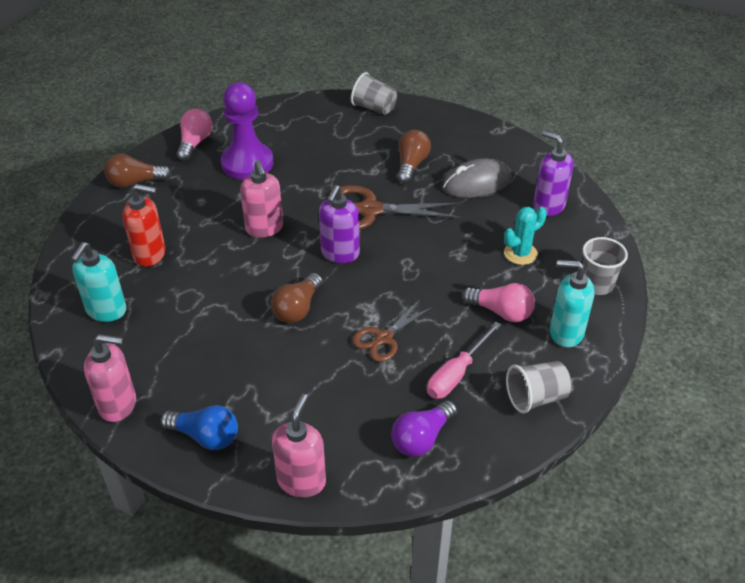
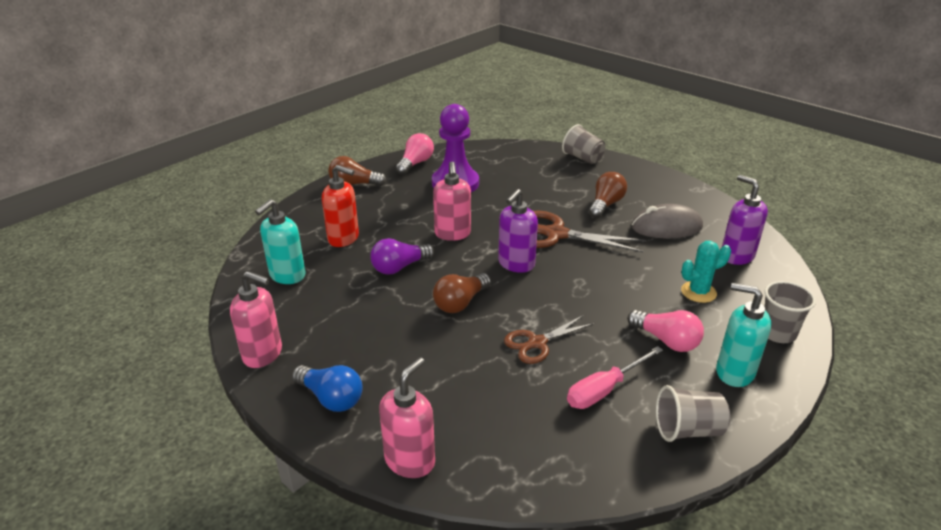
camera: 15 degrees right, 10 degrees down
purple light bulb [391,400,457,457] -> purple light bulb moved to [370,238,435,275]

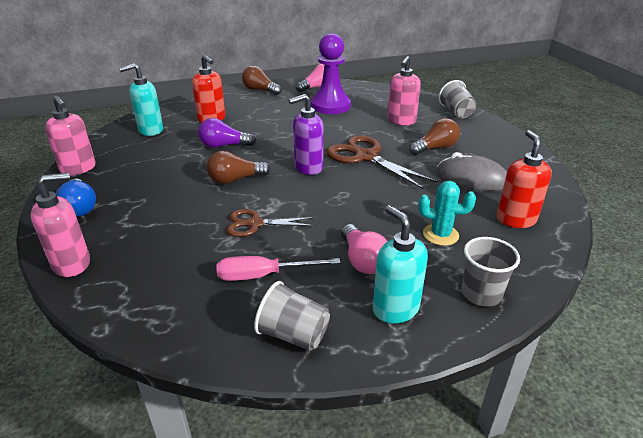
camera: 30 degrees right, 0 degrees up
pink soap dispenser [433,162,471,241] -> pink soap dispenser moved to [387,56,421,125]
purple soap dispenser [722,175,768,265] -> red soap dispenser [497,130,552,228]

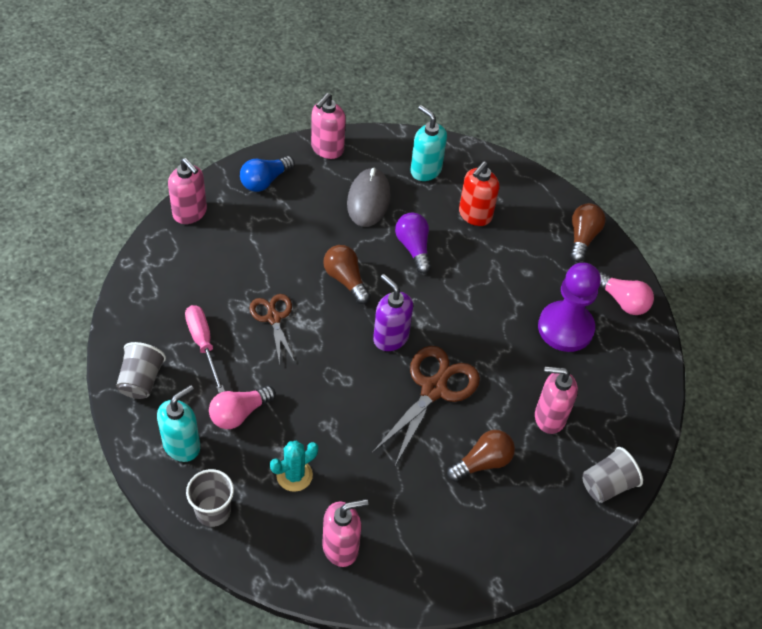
camera: 70 degrees right, 20 degrees up
brown light bulb [409,118,460,155] -> brown light bulb turned 75 degrees counterclockwise [447,430,515,482]
turquoise cactus [418,181,476,246] -> turquoise cactus turned 60 degrees clockwise [270,441,318,492]
grey mouse [437,152,507,191] -> grey mouse moved to [347,168,390,227]
red soap dispenser [497,130,552,228] -> pink soap dispenser [323,499,368,567]

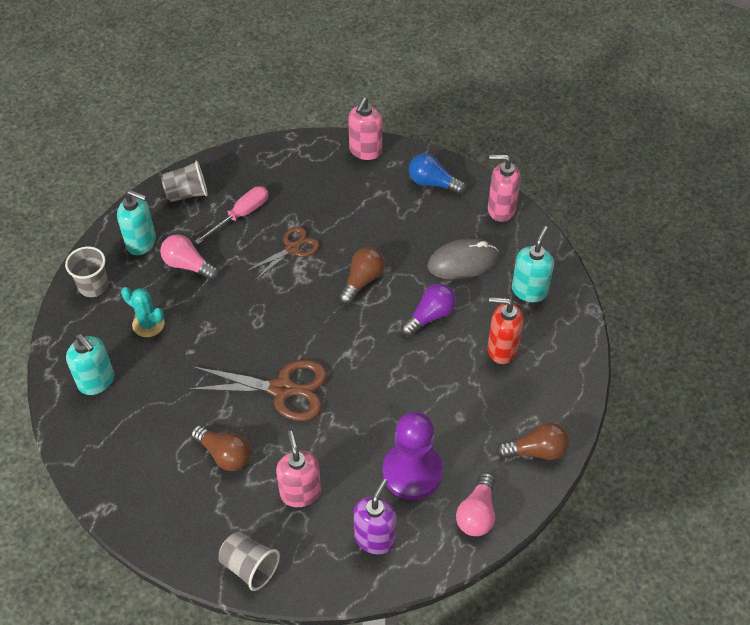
camera: 70 degrees right, 0 degrees up
pink soap dispenser [323,499,368,567] -> turquoise soap dispenser [66,334,114,395]
purple soap dispenser [373,274,413,351] -> purple soap dispenser moved to [354,479,397,554]

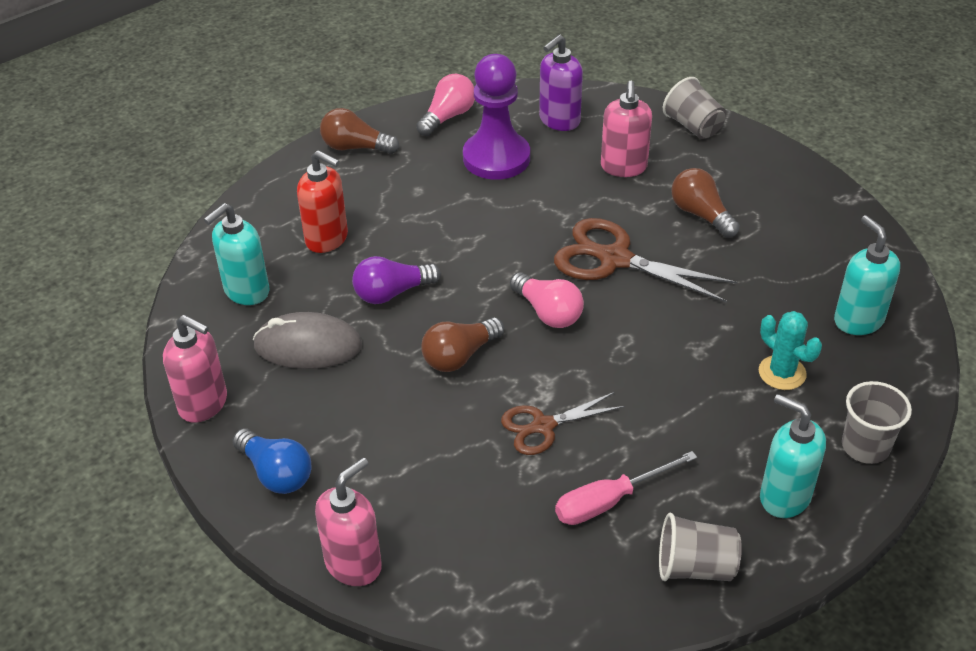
camera: 160 degrees left, 10 degrees down
pink light bulb [160,234,219,280] -> pink light bulb moved to [510,272,584,328]

